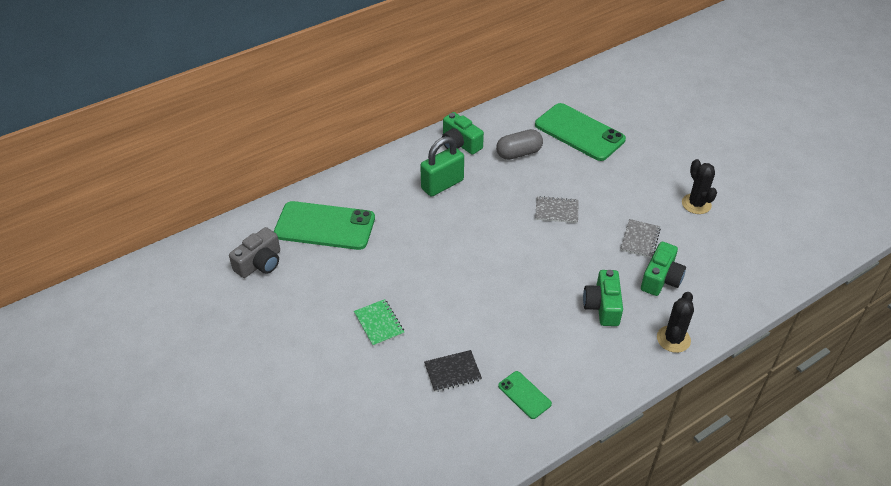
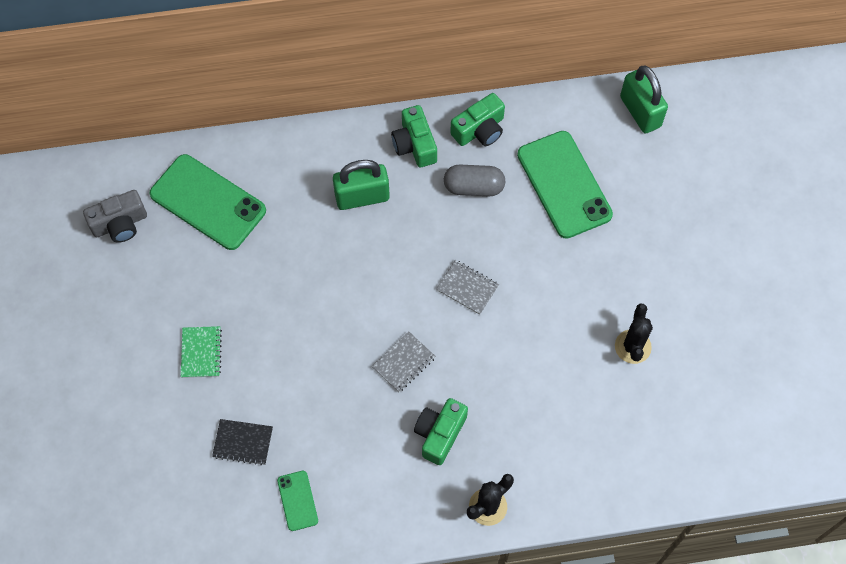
camera: 25 degrees right, 20 degrees up
grey notebook [621,219,661,258] -> grey notebook moved to [372,331,436,392]
green camera [641,242,686,296] -> green camera moved to [450,93,505,146]
none -> green padlock [620,66,668,134]

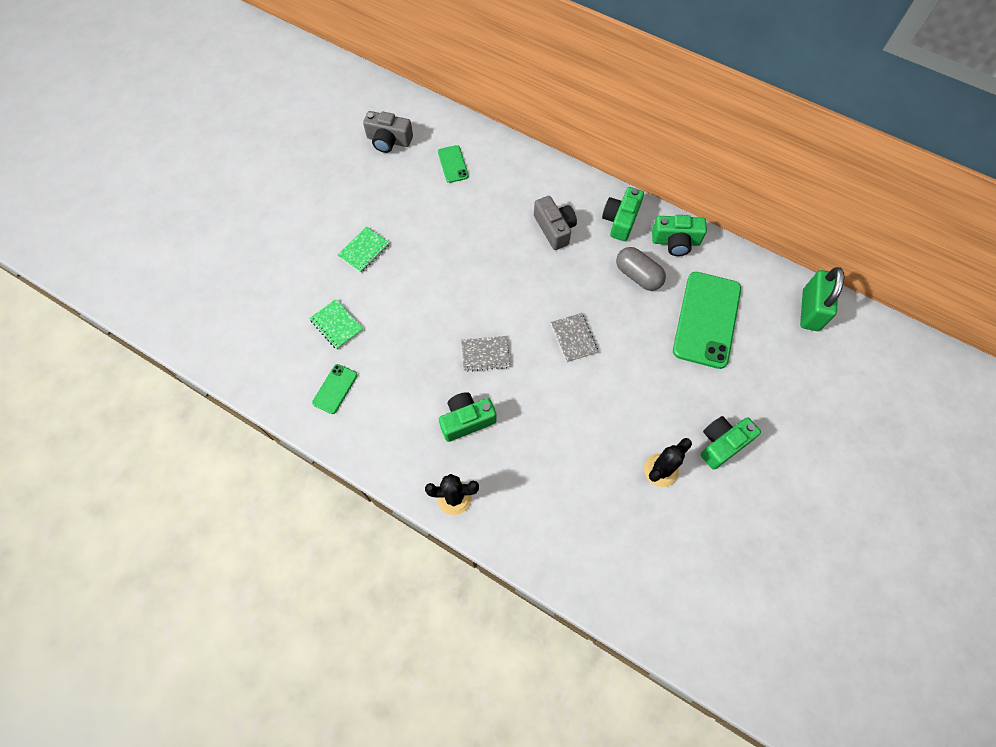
camera: 40 degrees right, 0 degrees up
green phone [149,154,266,250] -> green phone [438,145,469,183], size x0.47
black notebook [212,419,273,465] -> green notebook [310,299,363,349]
green padlock [333,160,390,210] -> grey camera [534,196,577,250]
none -> green camera [701,416,761,470]

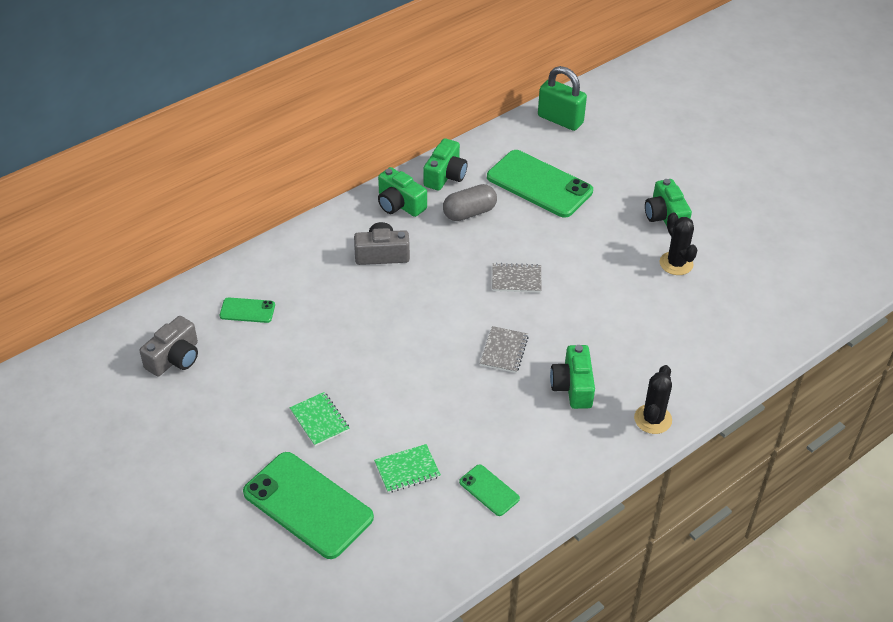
camera: 70 degrees left, 20 degrees down
none -> green phone [243,452,374,559]

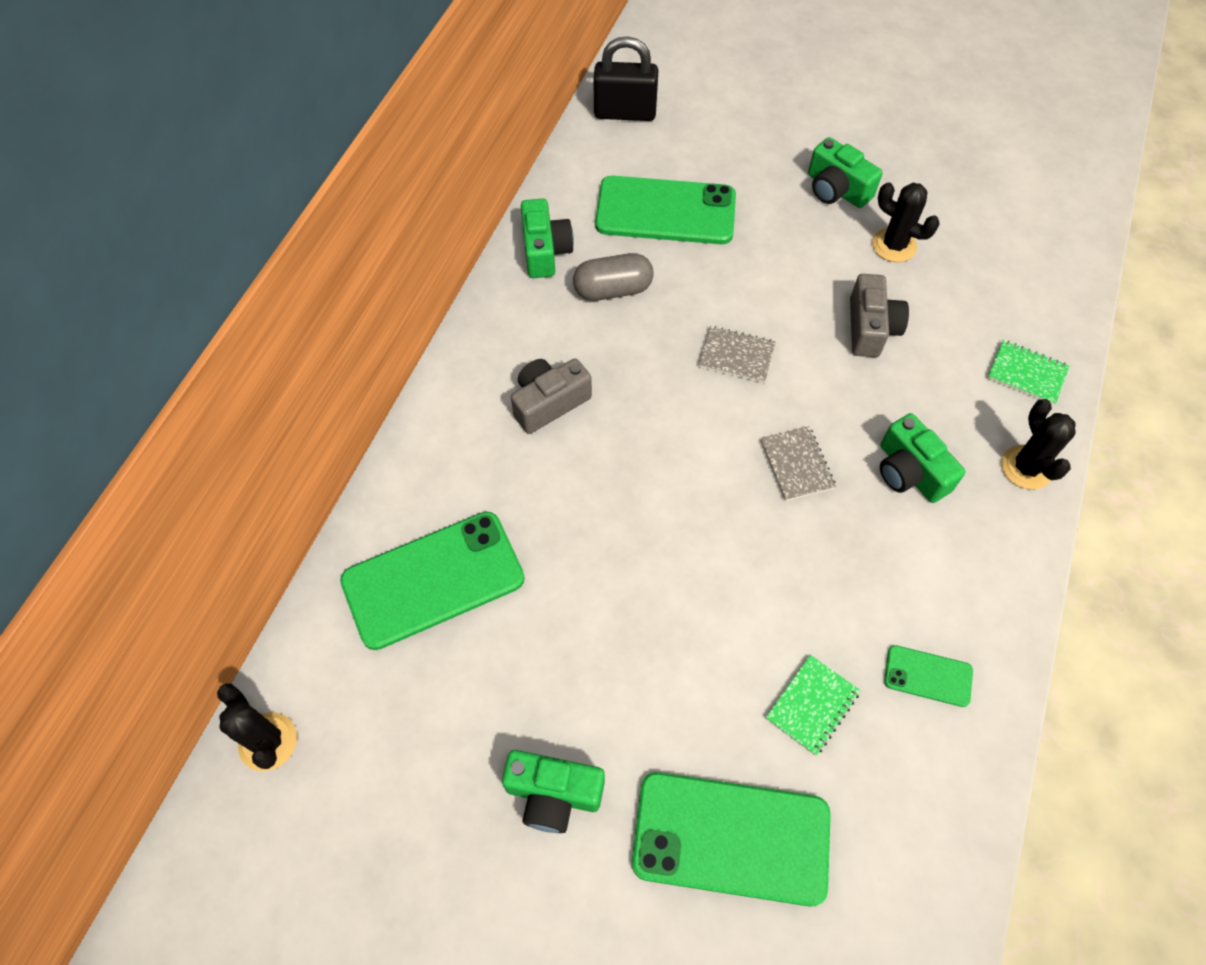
camera: 30 degrees left, 15 degrees up
grey camera [139,316,198,376] -> grey camera moved to [850,274,909,357]
green phone [220,298,275,323] -> green phone [340,512,525,650], size x2.12
green notebook [290,392,350,446] -> green notebook moved to [988,340,1070,405]
green camera [378,167,427,217] -> green camera moved to [502,750,605,833]
grey capsule [443,184,497,221] -> grey capsule turned 45 degrees clockwise [573,253,654,301]
grey notebook [492,263,542,293] -> grey notebook turned 45 degrees clockwise [698,326,776,383]
green padlock [538,66,587,131] -> black padlock [593,36,658,121]
none -> black cactus [217,683,297,771]

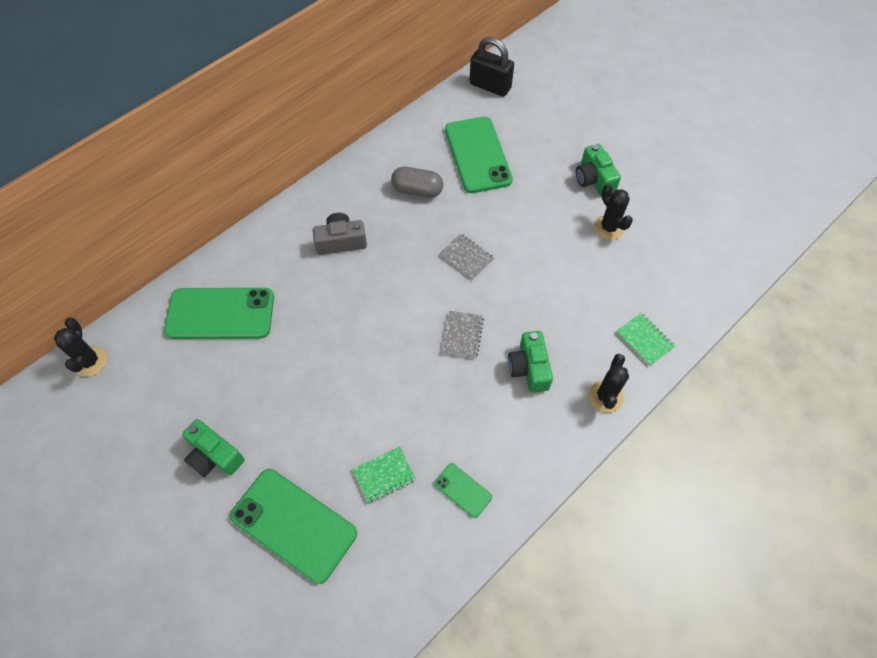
camera: 25 degrees right, 0 degrees up
green camera [521,198,574,278] -> none
green phone [595,176,736,244] -> green phone turned 45 degrees clockwise [445,117,513,193]
grey camera [850,274,909,357] -> none

